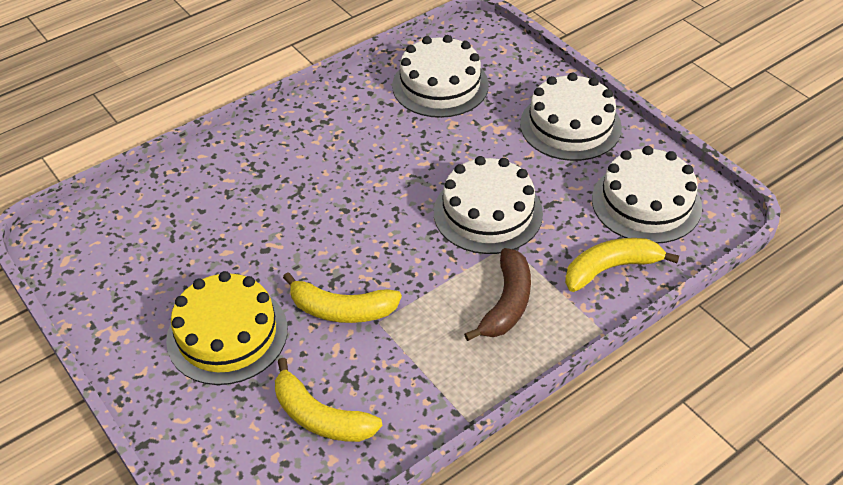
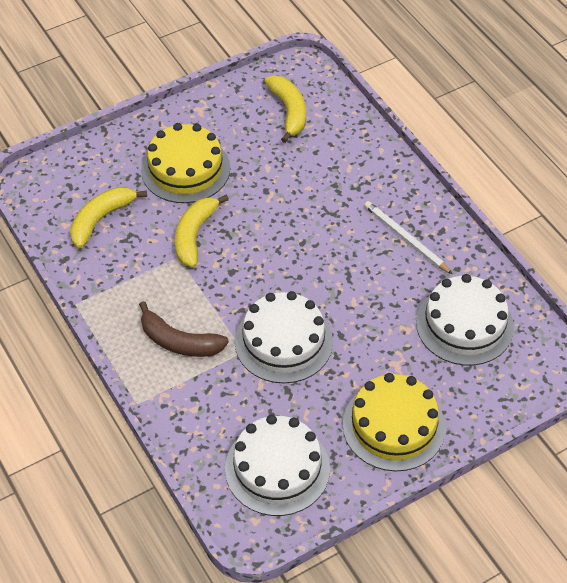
camera: 95 degrees right, 5 degrees up
white cake [520,73,622,161] -> yellow cake [343,373,446,471]
yellow banana [565,238,679,292] -> yellow banana moved to [265,75,306,143]
none -> white pencil [364,201,452,274]

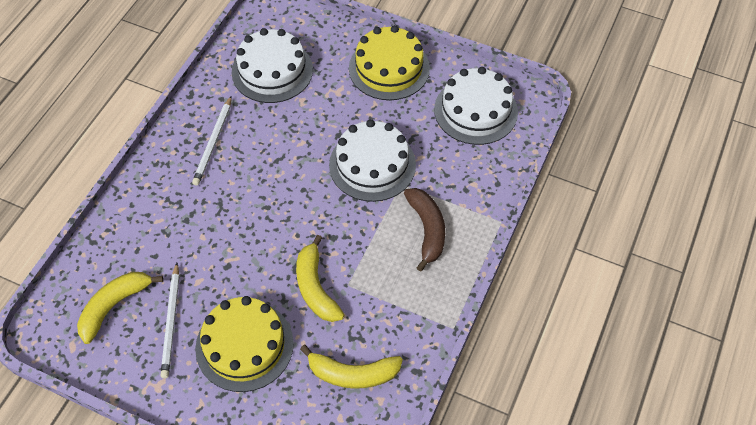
camera: 125 degrees left, 5 degrees up
yellow banana [175,195,229,267] -> yellow banana turned 90 degrees clockwise [296,235,344,322]
none -> white pencil [161,263,180,378]

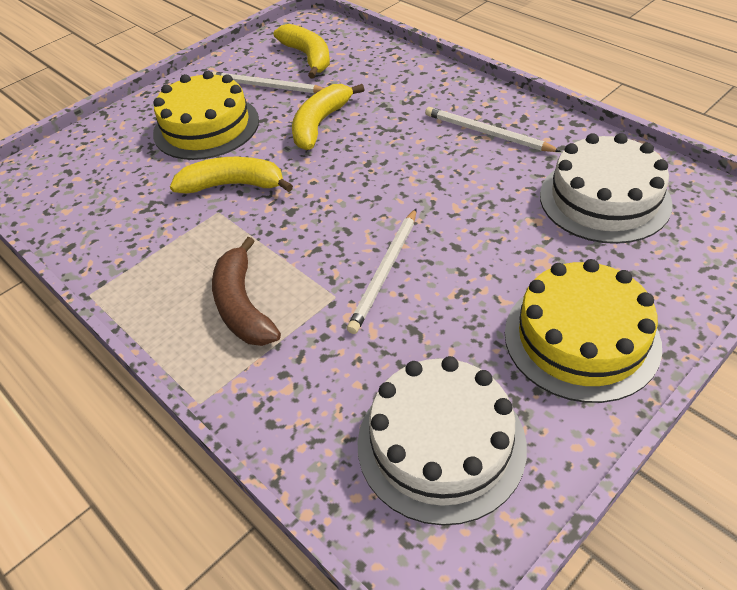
camera: 115 degrees right, 10 degrees down
yellow banana [300,345,403,389] -> yellow banana moved to [292,84,365,150]
white cake [329,119,416,202] -> white pencil [347,209,416,334]
brown banana [404,188,445,272] -> brown banana turned 60 degrees clockwise [212,237,281,346]

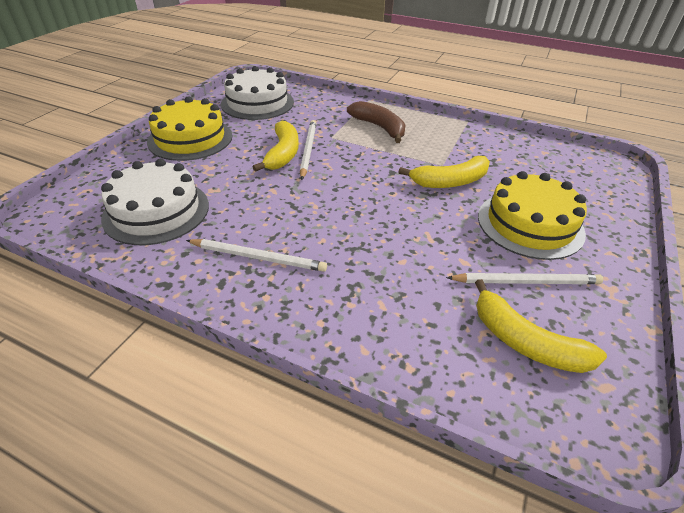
camera: 155 degrees right, 5 degrees down
yellow banana [292,84,365,150] -> yellow banana moved to [253,121,299,172]

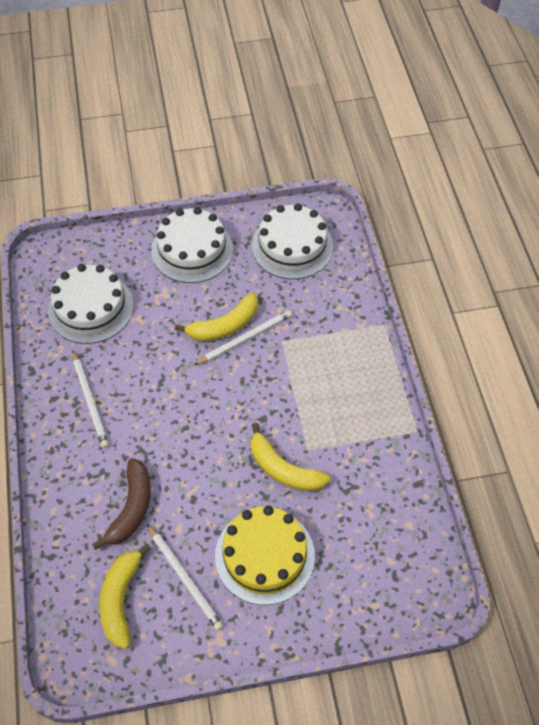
camera: 55 degrees right, 15 degrees up
yellow cake [147,96,232,161] -> white cake [151,207,233,283]
brown banana [347,101,405,143] -> brown banana moved to [92,458,151,550]

